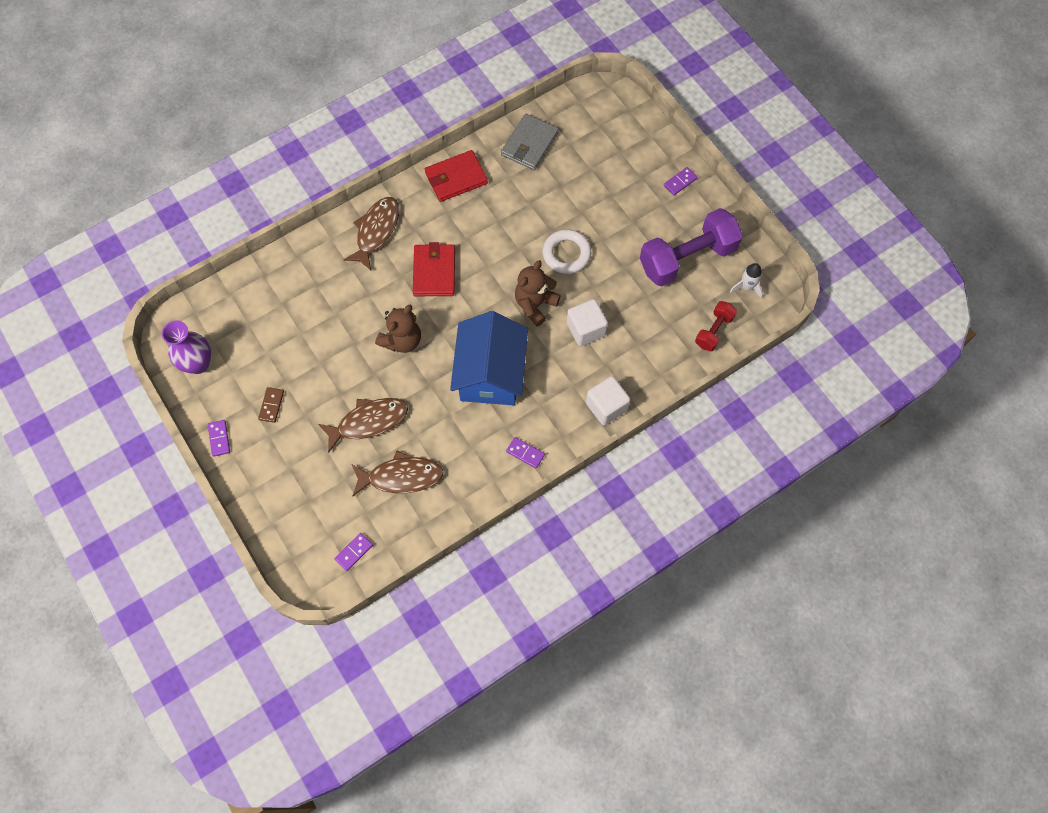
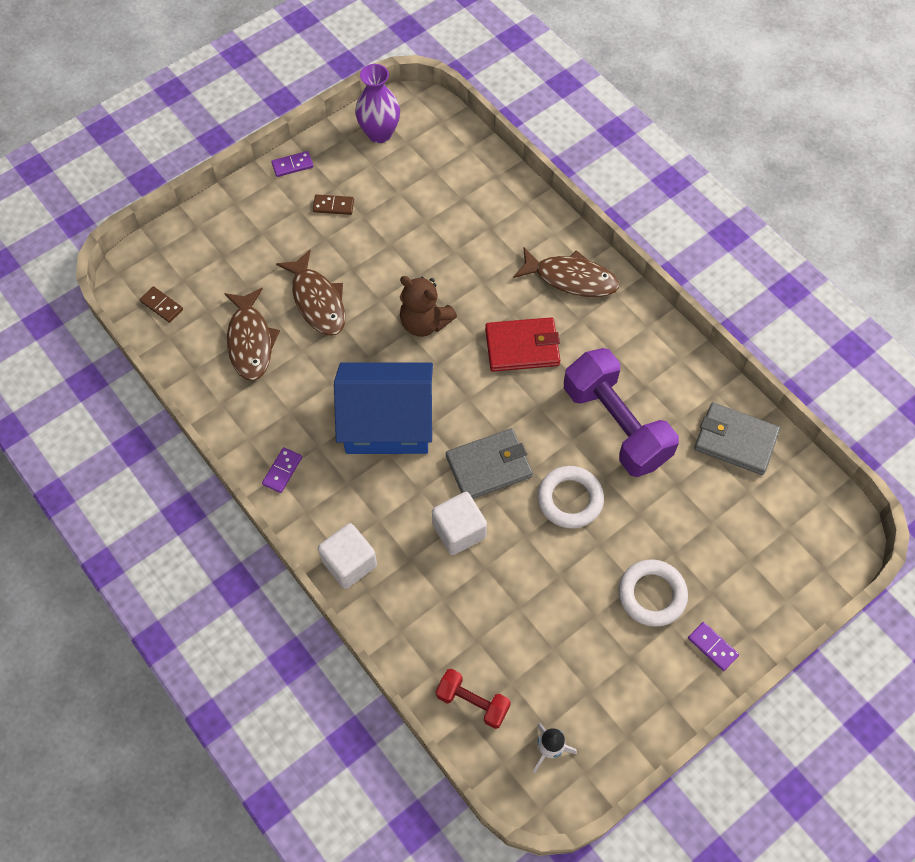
camera: 85 degrees right, 5 degrees down
purple domino [334,533,373,571] -> brown domino [140,286,183,323]
red wallet [425,150,488,202] -> none
brown teddy bear [515,260,561,326] -> grey wallet [446,428,533,499]
purple dumbbell [640,208,743,286] -> purple dumbbell moved to [564,348,679,477]
none -> white ring [619,560,688,627]

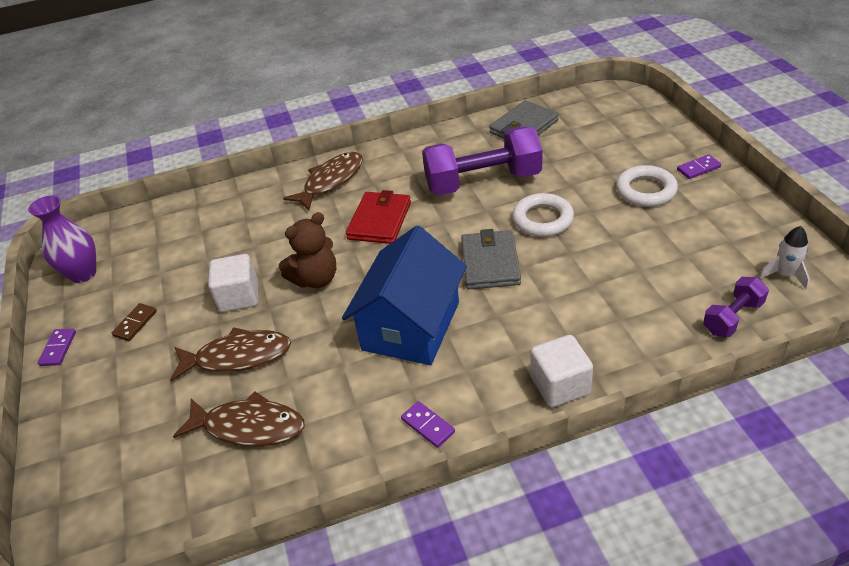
camera: 65 degrees left, 20 degrees down
brown domino [140,286,183,323] -> none
white cube [432,492,487,555] -> white cube moved to [208,254,258,312]
red dumbbell [436,669,511,729] -> purple dumbbell [703,277,769,337]

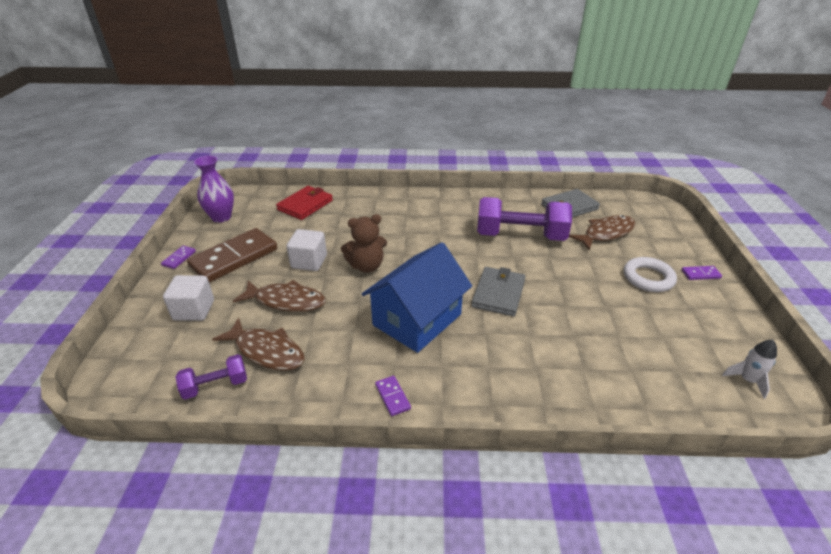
camera: 15 degrees right, 5 degrees down
brown domino [112,303,157,341] -> brown domino [187,228,277,283], size x2.45
brown fish [283,152,363,211] -> brown fish moved to [569,215,636,251]
red wallet [346,190,411,244] -> red wallet moved to [276,186,333,220]
white ring [512,193,574,237] -> none
white cube [530,335,593,407] -> white cube moved to [163,275,214,321]
purple dumbbell [703,277,769,337] -> purple dumbbell moved to [176,354,247,399]

